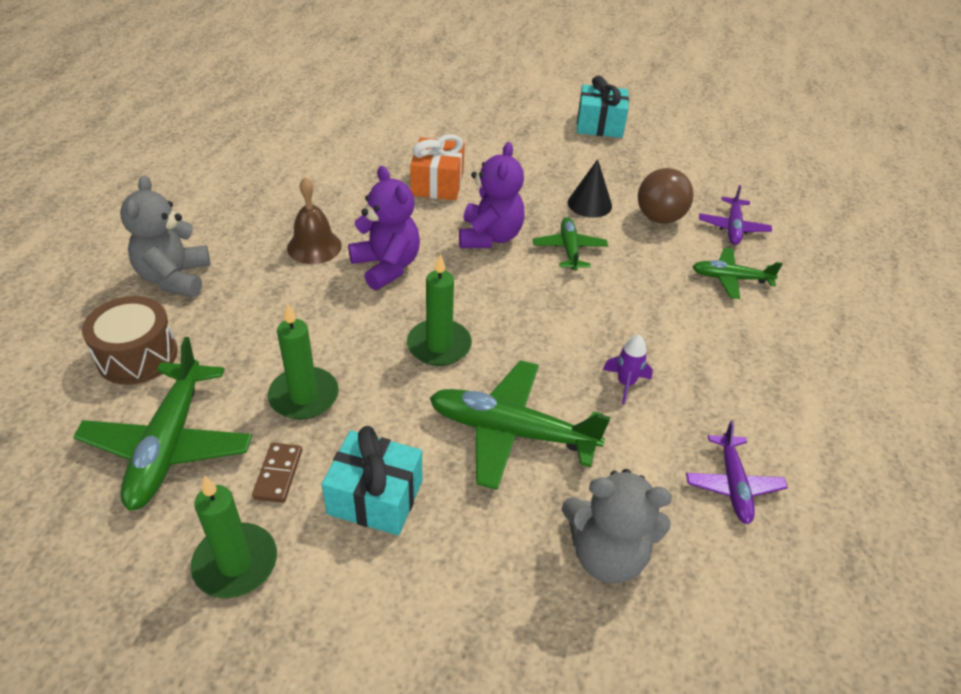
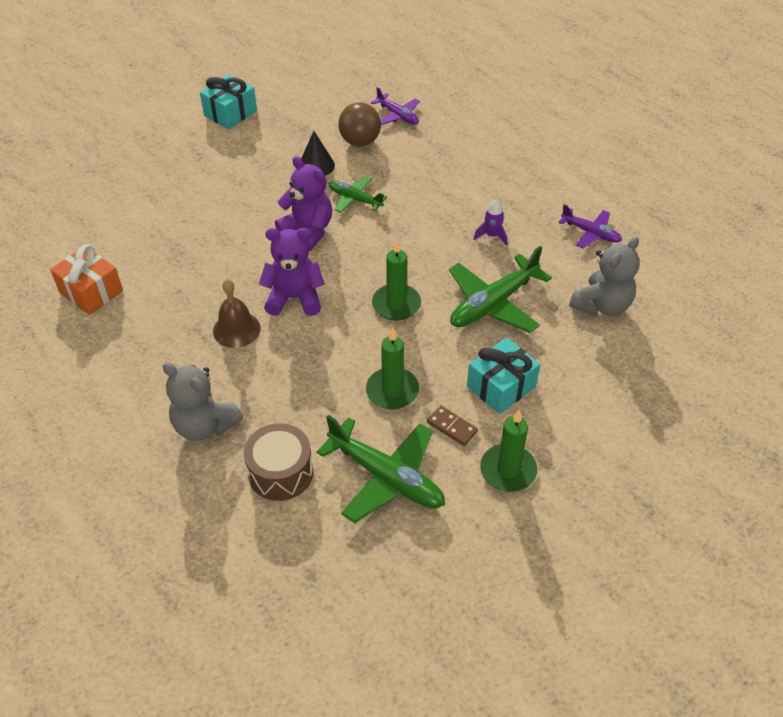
camera: 55 degrees left, 5 degrees up
orange gift [410,134,465,200] -> orange gift moved to [50,244,123,315]
green plane [692,248,783,299] -> none

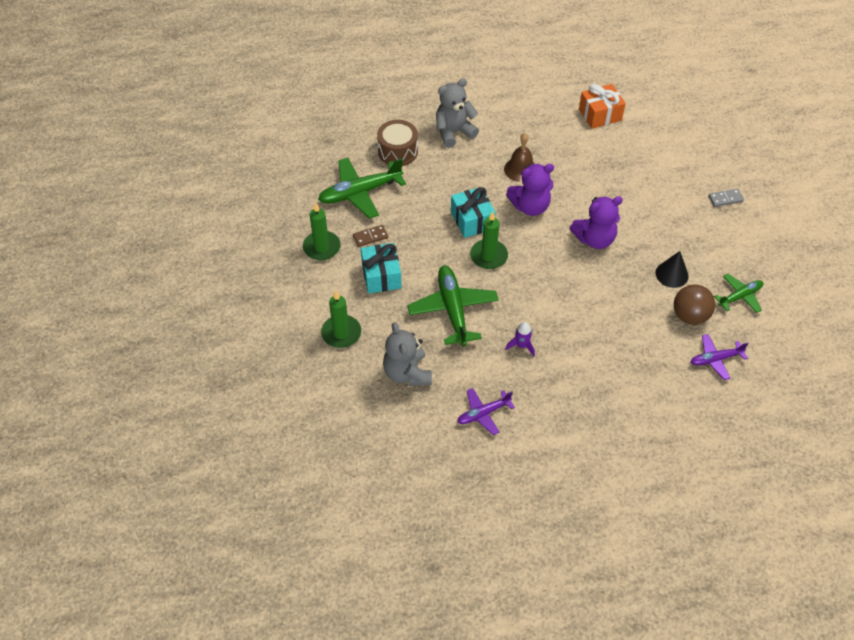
camera: 120 degrees right, 5 degrees up
turquoise gift [200,74,257,129] -> turquoise gift moved to [451,187,496,238]
purple teddy bear [259,228,325,316] -> purple teddy bear turned 45 degrees clockwise [506,164,554,216]
green plane [328,176,387,213] -> green plane moved to [714,274,763,313]
green candle [366,327,419,409] -> green candle moved to [321,291,361,348]
none -> grey domino [709,189,744,207]

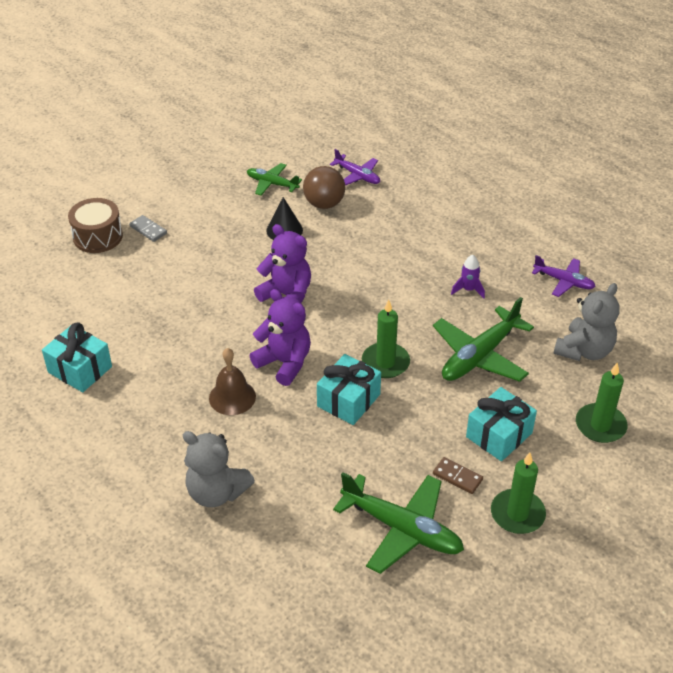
camera: 125 degrees left, 10 degrees down
brown drum [377,120,418,166] -> brown drum moved to [68,198,123,253]
orange gift [579,84,626,129] -> turquoise gift [42,322,112,392]

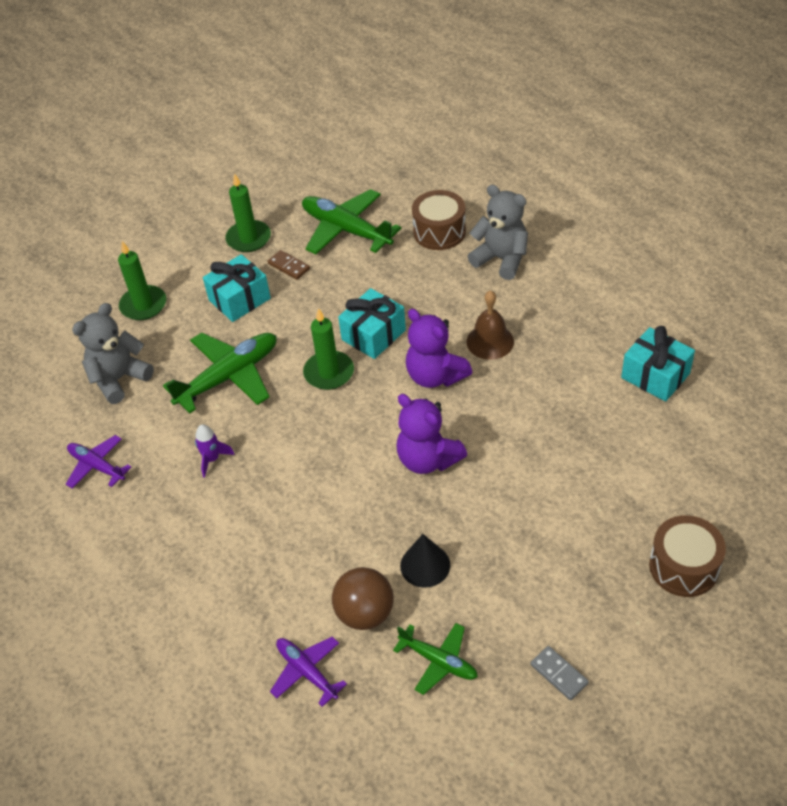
camera: 170 degrees left, 5 degrees up
grey domino [129,215,167,242] -> grey domino moved to [531,646,589,700]
none -> brown drum [412,190,466,250]

